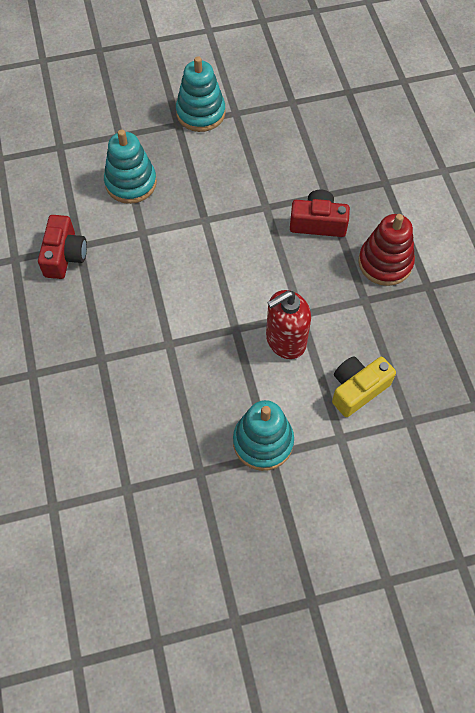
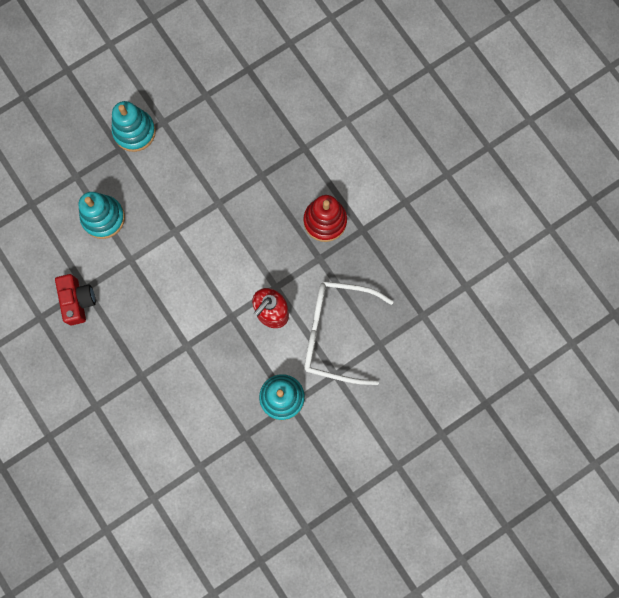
camera: 20 degrees left, 15 degrees up
red camera [290,190,350,237] -> none
yellow camera [332,356,396,417] -> white glasses [304,281,394,385]

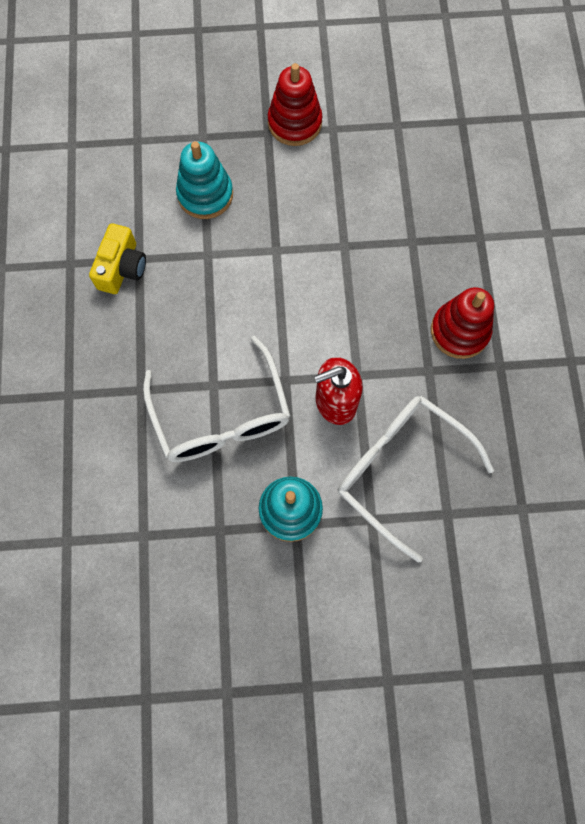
camera: 30 degrees right, 5 degrees down
red camera [55,274,96,325] -> yellow camera [89,223,146,294]
turquoise stacking toy [111,101,156,152] -> red stacking toy [268,63,322,146]
none -> white glasses [143,336,291,462]

